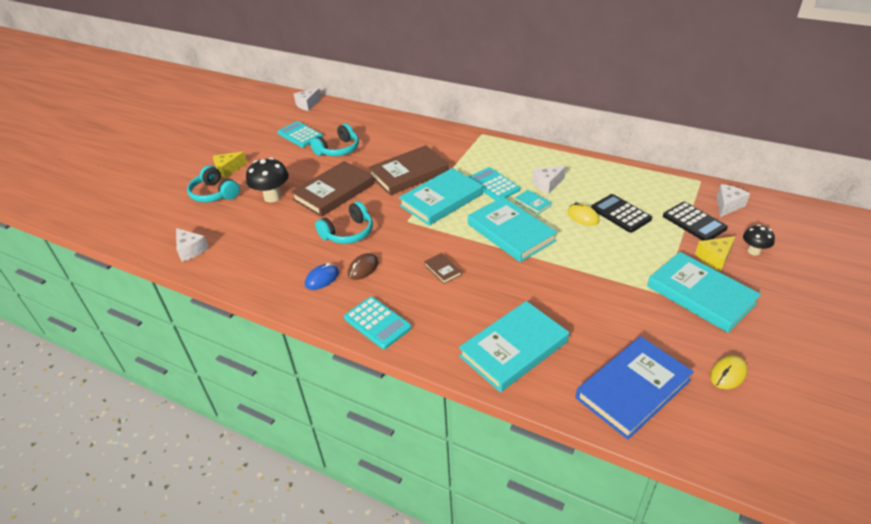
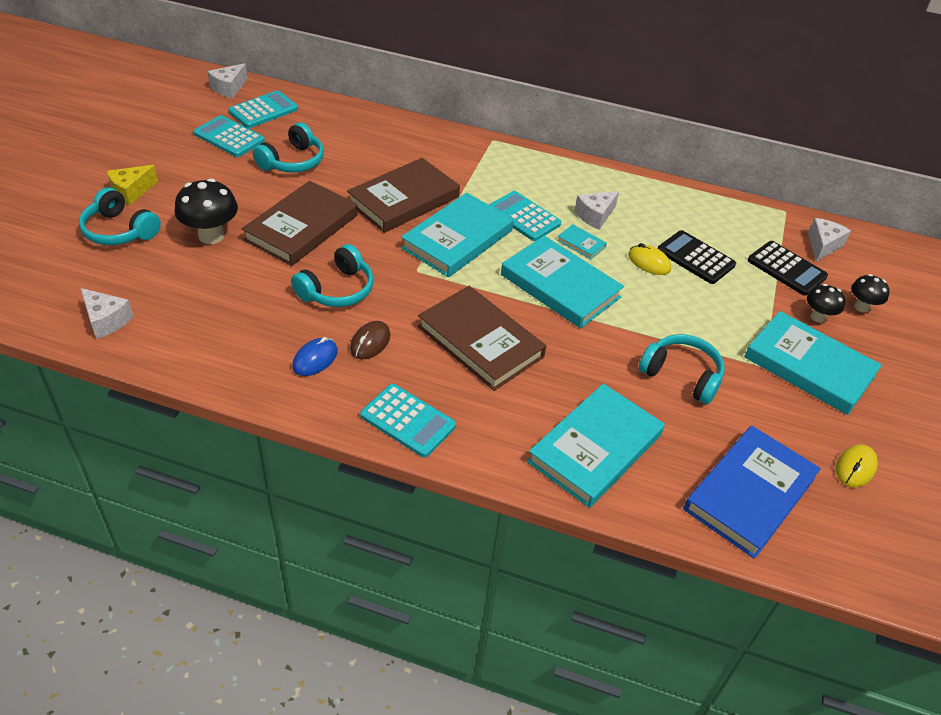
camera: 15 degrees left, 5 degrees up
brown book [424,253,462,284] -> brown book [418,286,546,391], size x2.36
yellow cheese [695,236,736,271] -> black mushroom [807,284,845,323]
none -> turquoise calculator [228,91,298,128]
none -> turquoise headphones [639,334,724,404]

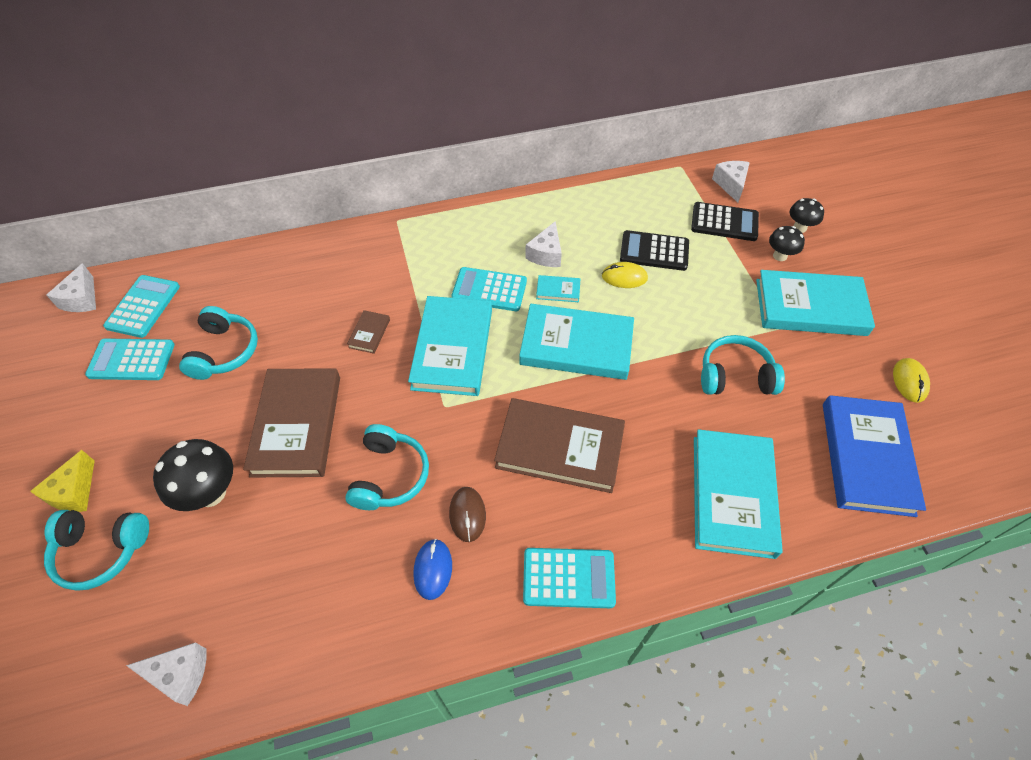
camera: 30 degrees left, 10 degrees up
brown book [347,158,460,233] -> brown book [347,310,390,354], size x0.42

